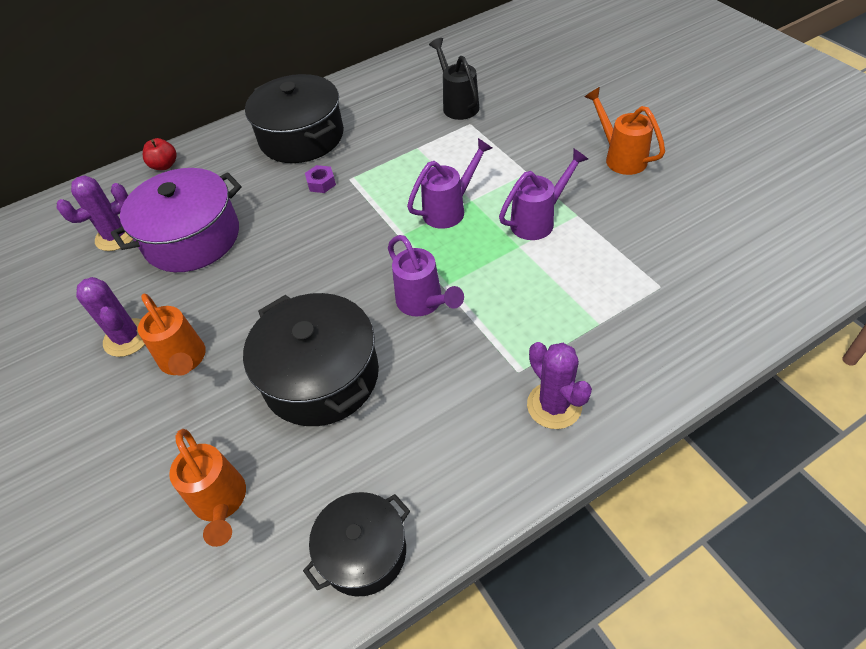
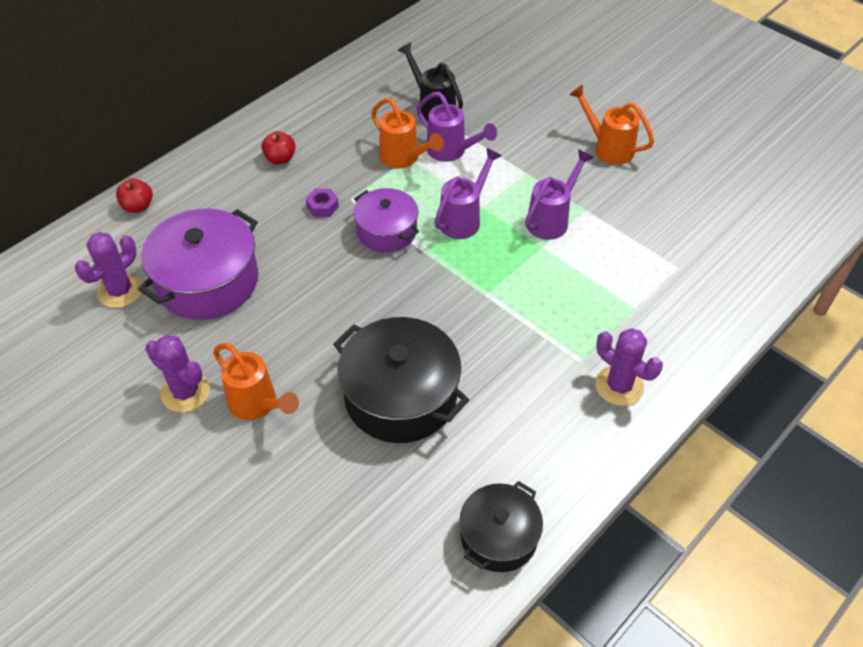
camera: 20 degrees left, 0 degrees up
orange watering can [169,429,246,547] -> orange watering can moved to [371,98,444,168]
black pot [245,74,344,163] -> red apple [262,131,296,164]
purple watering can [388,235,464,317] -> purple watering can moved to [416,92,497,162]
none -> purple pot [353,188,419,253]

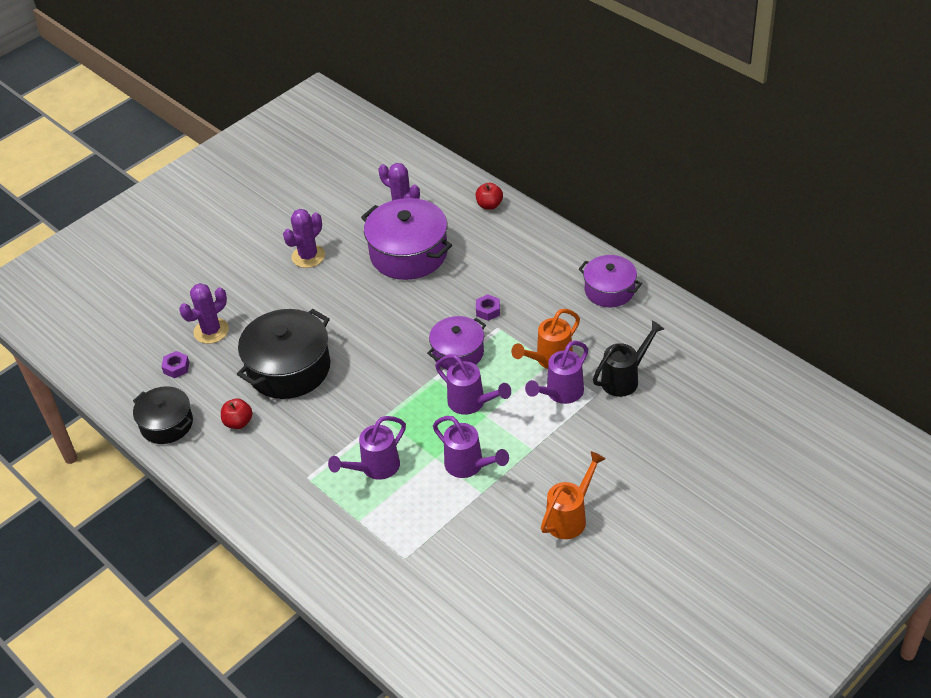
camera: 95 degrees right, 5 degrees down
orange watering can [213,343,299,420] -> none
red apple [262,131,296,164] -> red apple moved to [221,398,253,429]
purple cactus [595,328,663,406] -> purple cactus moved to [179,283,229,344]
none -> purple nut [161,351,189,378]
none -> purple watering can [328,416,406,480]
none -> purple pot [578,255,642,307]

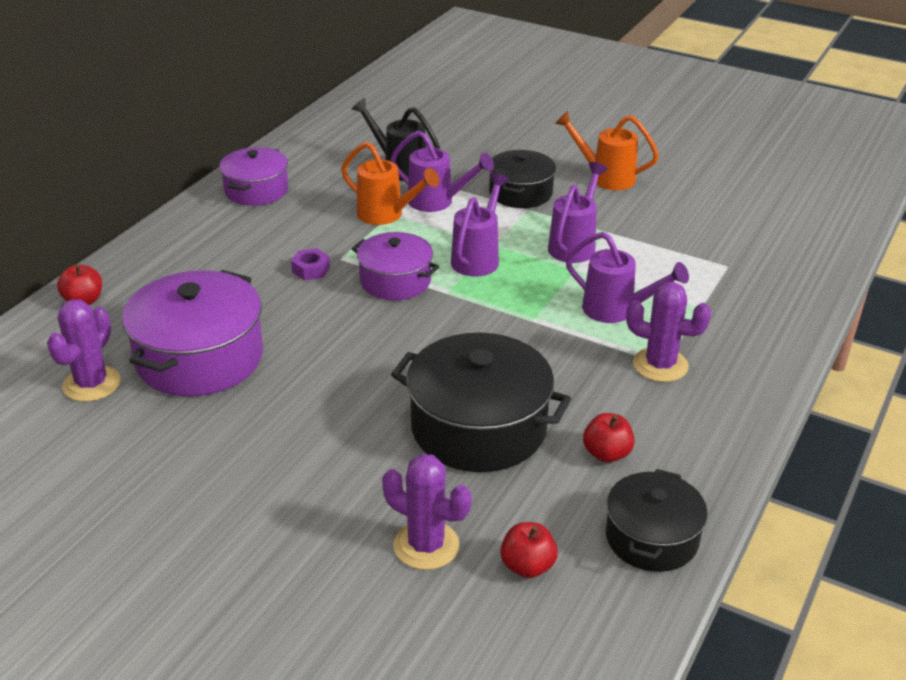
camera: 110 degrees left, 10 degrees down
purple nut [161,351,189,378] -> red apple [500,522,558,578]
purple cactus [283,209,325,268] -> purple cactus moved to [626,282,711,382]
none -> black pot [489,150,556,208]

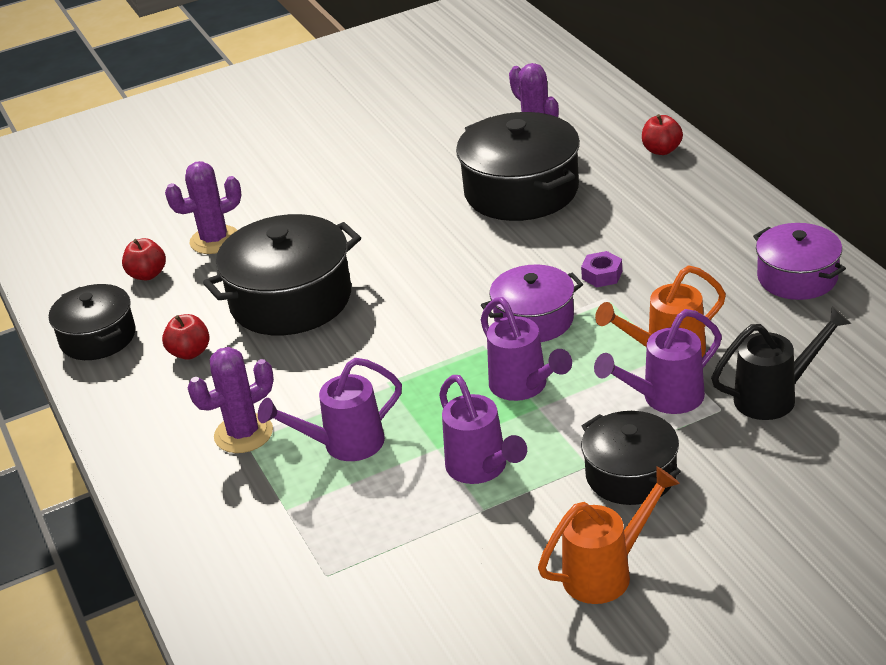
camera: 130 degrees right, 0 degrees up
purple pot [122,270,263,396] -> black pot [456,112,580,221]

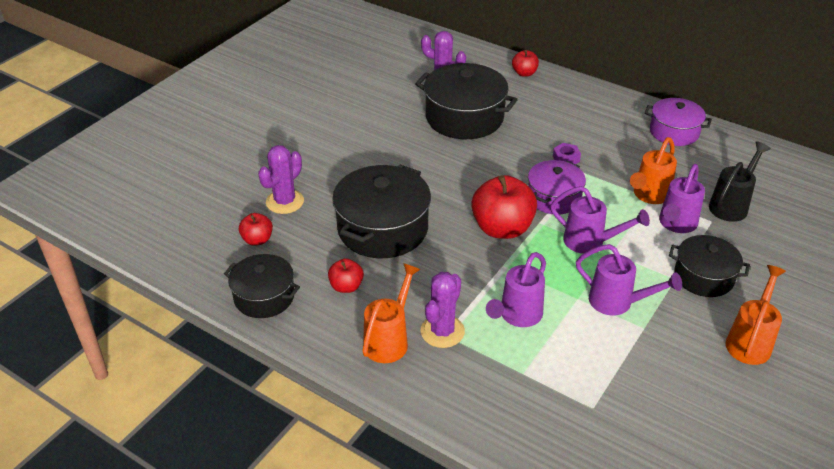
camera: 35 degrees left, 5 degrees up
none -> orange watering can [362,263,421,363]
none -> red apple [471,175,537,239]

